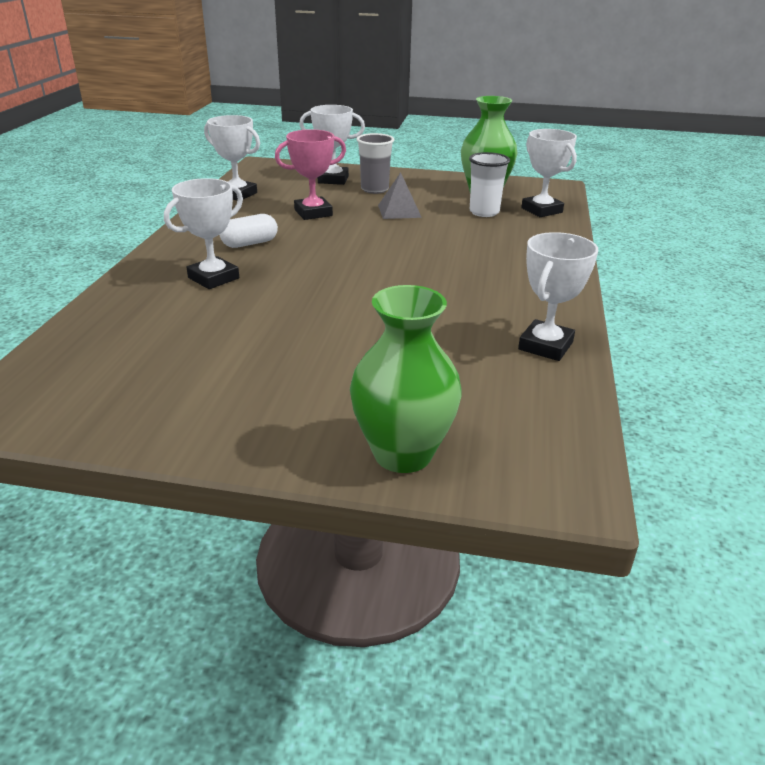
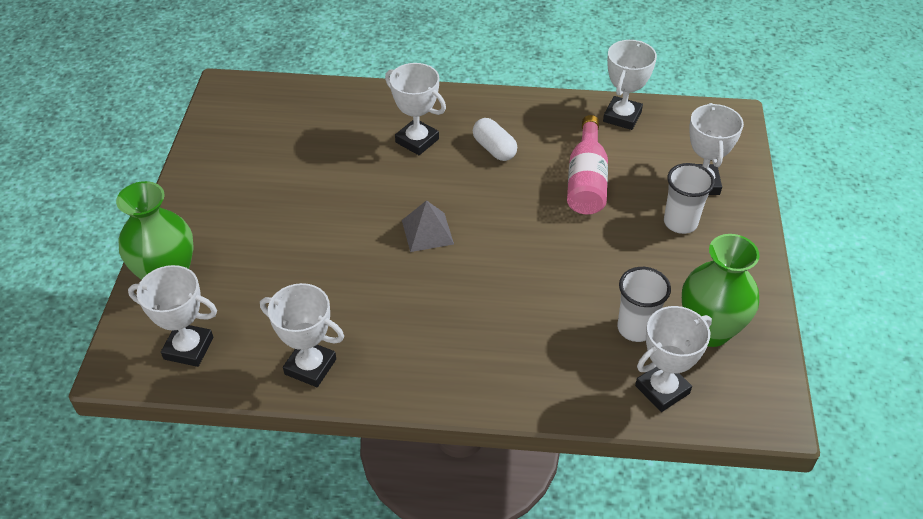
camera: 85 degrees right, 15 degrees up
pink trophy [275,129,346,220] -> pink bottle [567,115,608,214]
grey cup [356,133,394,194] -> white cup [664,163,715,234]
grey pyramid [378,172,422,219] -> grey pyramid moved to [402,200,454,252]
none -> white trophy [128,265,217,367]

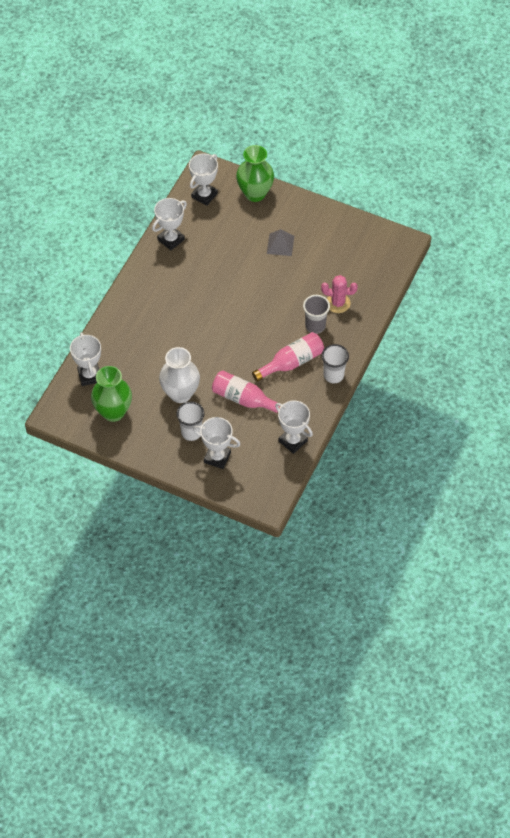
camera: 110 degrees right, 10 degrees up
white trophy [385,63,446,155] -> grey cup [303,295,330,334]
grey pyramid [402,200,454,252] -> grey pyramid moved to [267,229,294,256]
white capsule [473,118,517,161] -> pink bottle [252,332,324,382]
white cup [617,267,671,342] -> white cup moved to [322,344,349,384]
none -> white vase [159,347,200,403]
none -> pink cactus [321,275,358,313]

